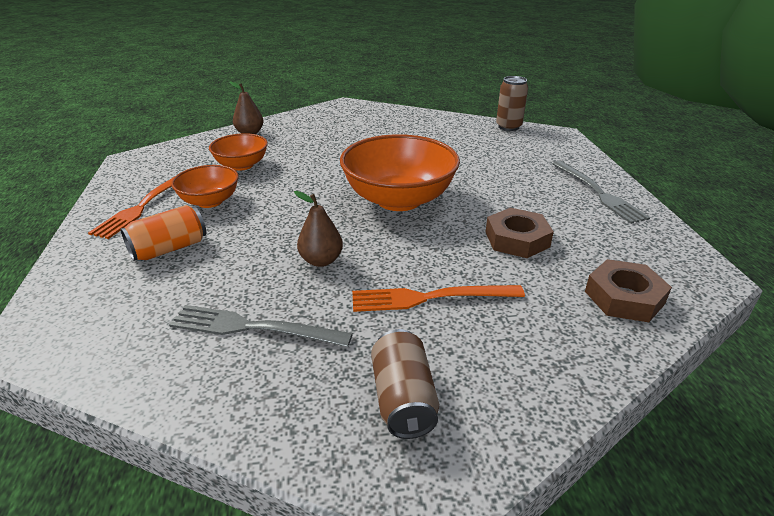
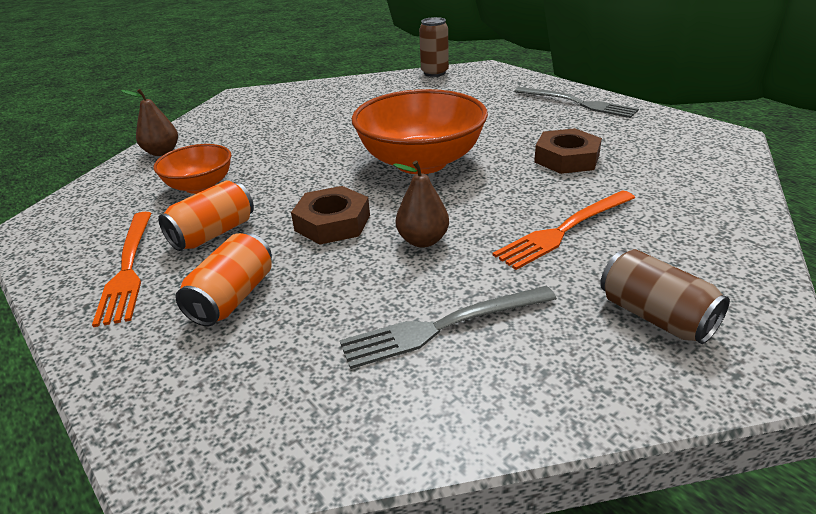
camera: 30 degrees left, 0 degrees up
orange bowl [171,165,239,208] -> orange can [158,180,254,251]
brown nut [585,259,672,322] -> brown nut moved to [291,186,370,245]

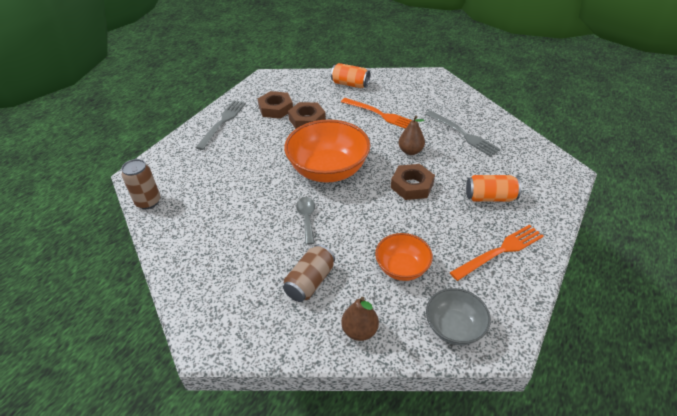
camera: 110 degrees left, 10 degrees up
orange can [158,180,254,251] -> orange can moved to [331,63,370,88]
brown can [600,249,730,344] -> brown can moved to [283,244,335,302]
none -> brown nut [258,91,293,119]
none -> grey spoon [296,197,315,245]
none -> grey bowl [426,288,491,345]

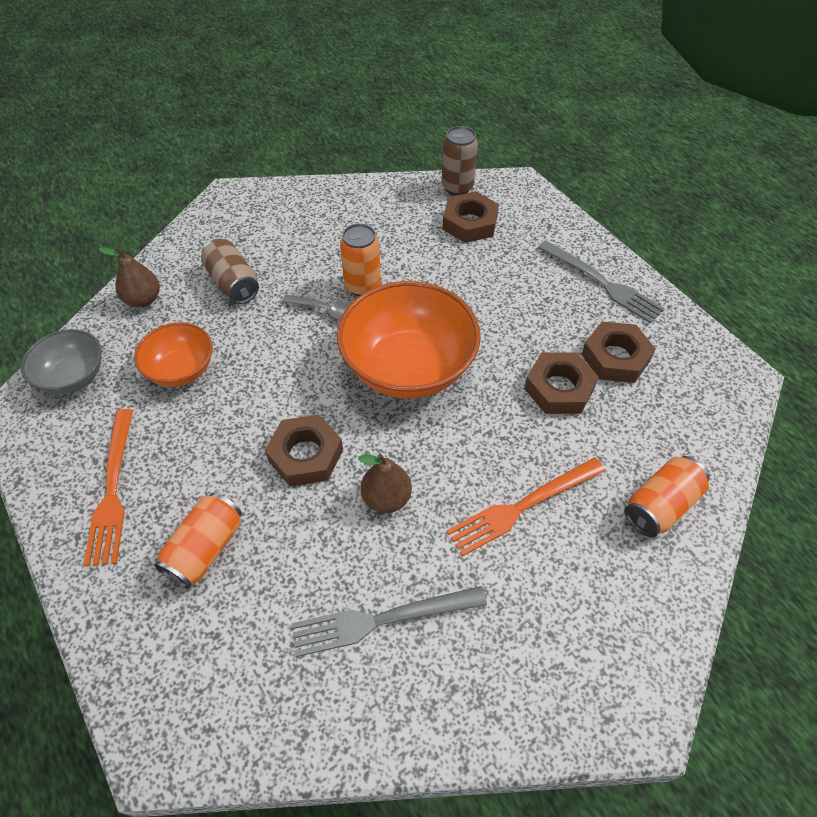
camera: 115 degrees right, 10 degrees up
none -> orange can [340,224,381,296]
none -> brown nut [442,191,499,243]

